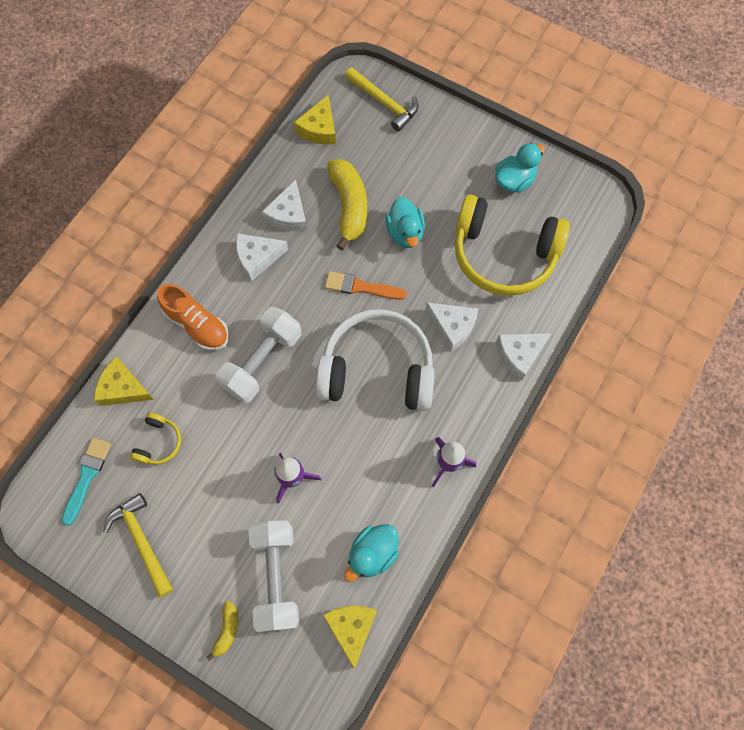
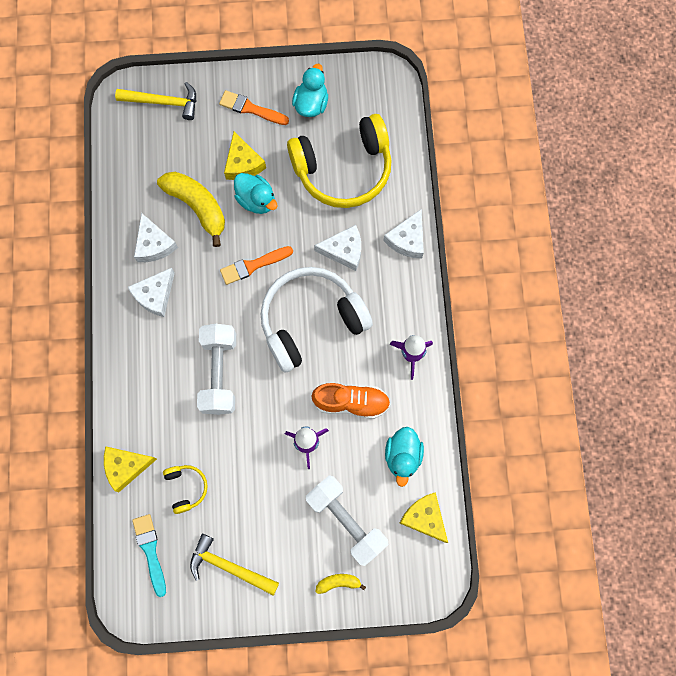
camera: 35 degrees left, 5 degrees up
orange shoe [157,284,228,351] -> orange shoe moved to [312,383,390,419]
yellow banana [207,601,238,661] -> yellow banana turned 75 degrees counterclockwise [316,574,366,594]
yellow cheese [294,94,336,145] -> yellow cheese moved to [224,132,266,180]
none -> orange brush [219,90,289,125]

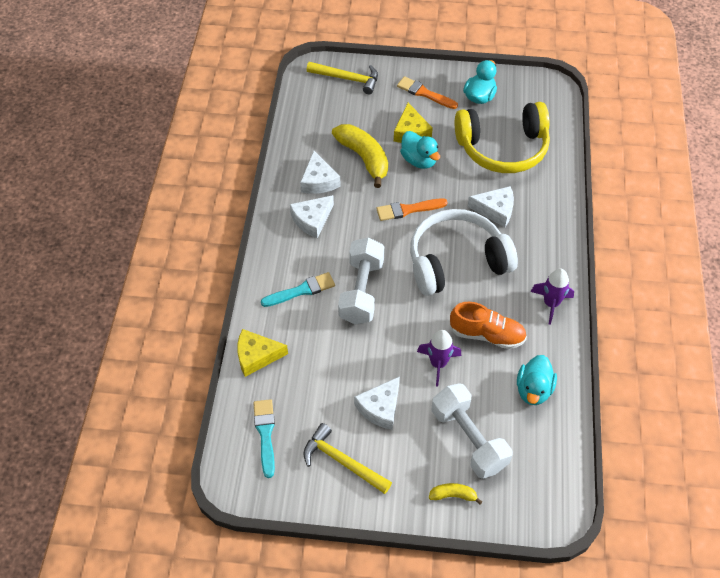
camera: 10 degrees right, 20 degrees down
yellow headphones [163,465,208,514] -> none
white cheese [383,209,424,259] -> white cheese moved to [354,376,400,430]
yellow cheese [400,492,448,543] -> none
none -> turquoise brush [261,272,335,307]

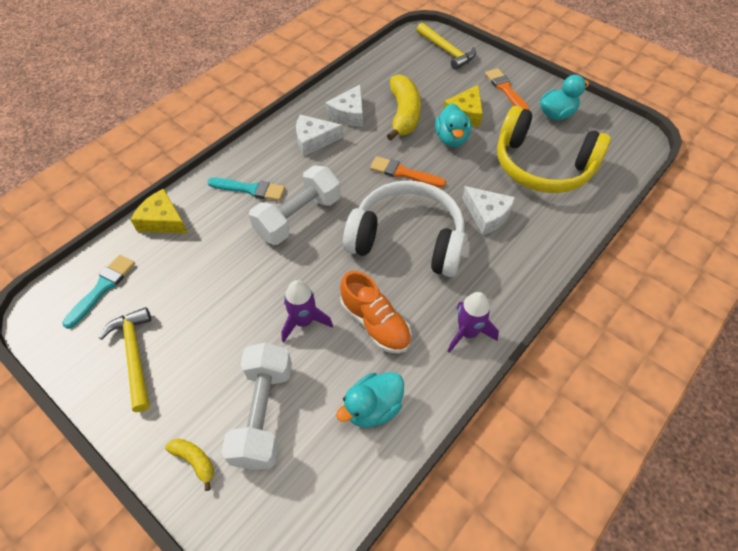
camera: 35 degrees right, 0 degrees up
white cheese [354,376,400,430] -> none

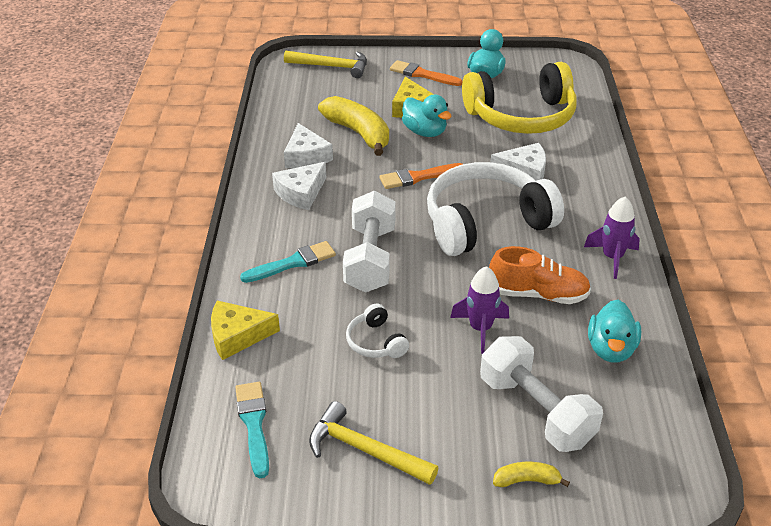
camera: 40 degrees left, 15 degrees down
none -> white headphones [346,303,409,358]

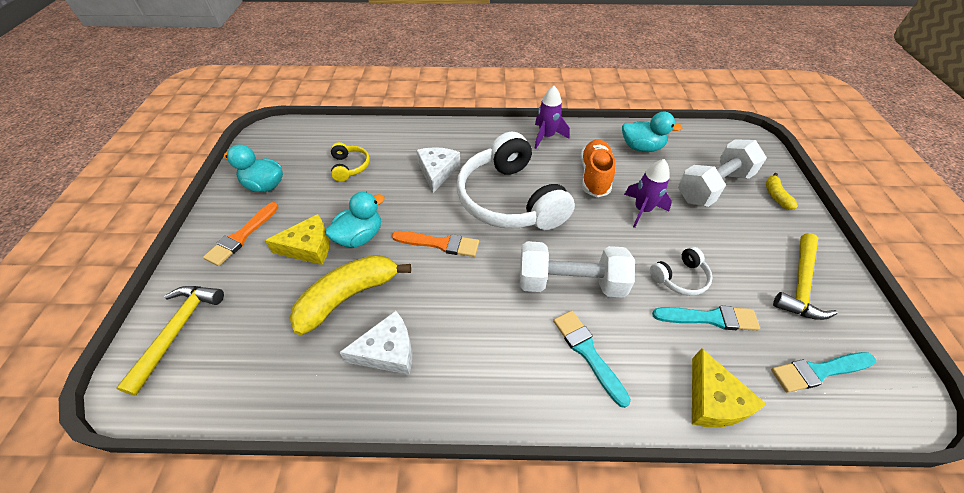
camera: 90 degrees left, 10 degrees up
white cheese [272,162,326,210] -> none
orange brush [379,163,462,189] -> orange brush turned 60 degrees counterclockwise [392,231,479,257]
yellow headphones [462,62,577,134] -> yellow headphones [331,142,370,182], size x0.43
none -> turquoise brush [652,306,760,331]

